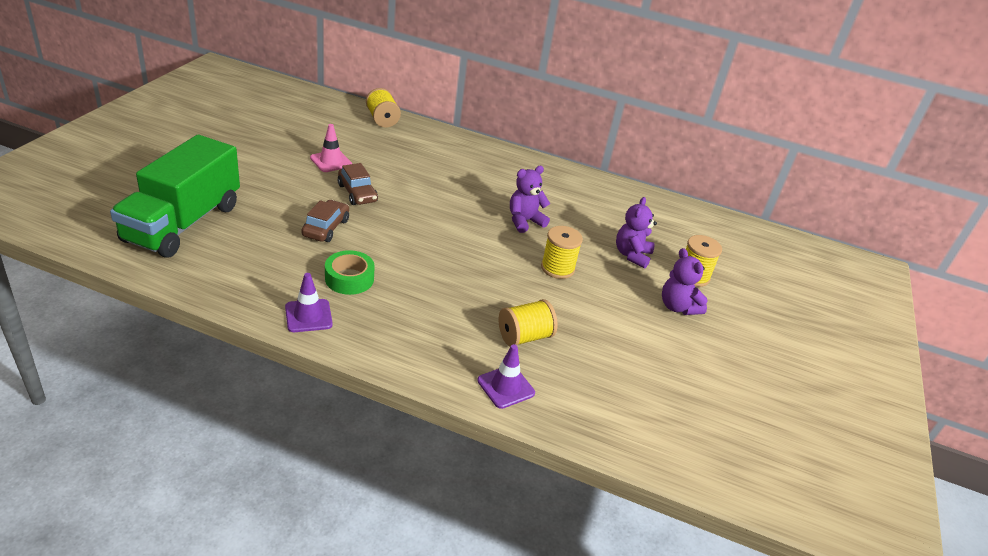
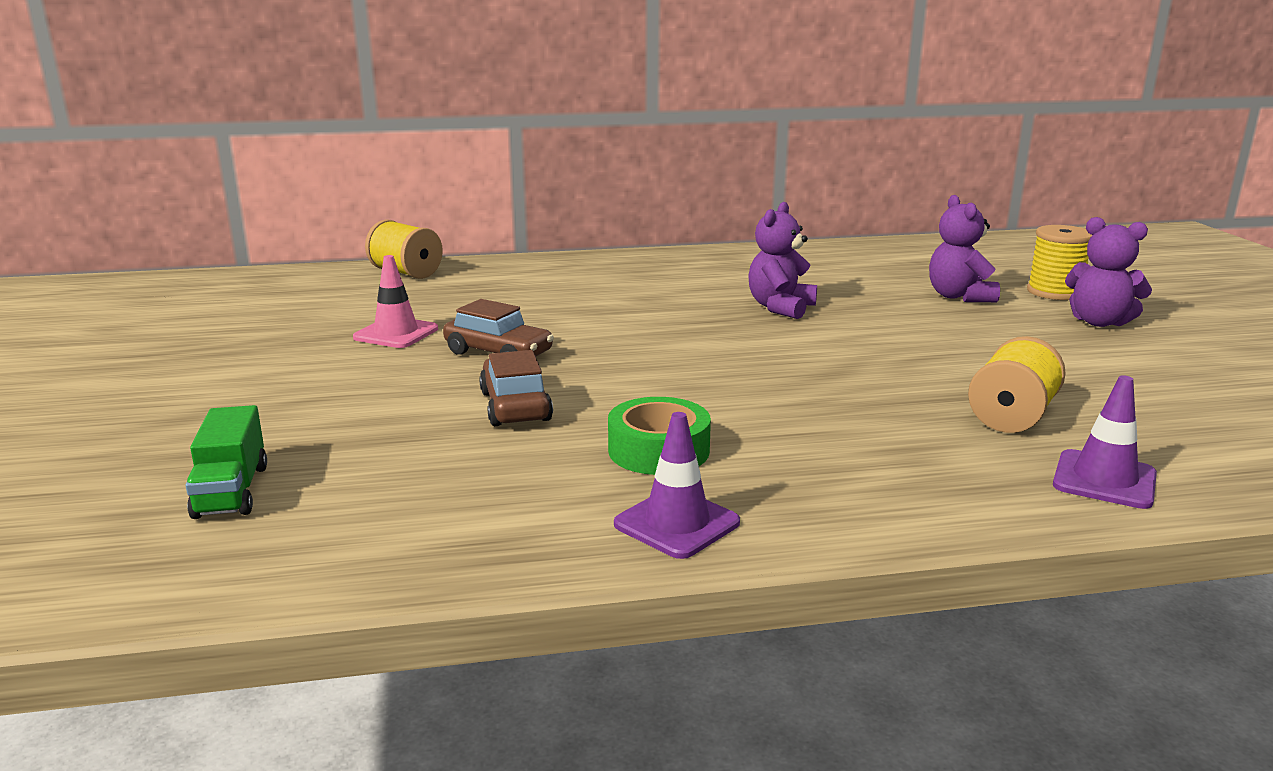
camera: 25 degrees left, 15 degrees down
green truck [110,135,240,257] -> green truck [185,405,267,519], size x0.42
yellow spool [541,226,583,279] -> none

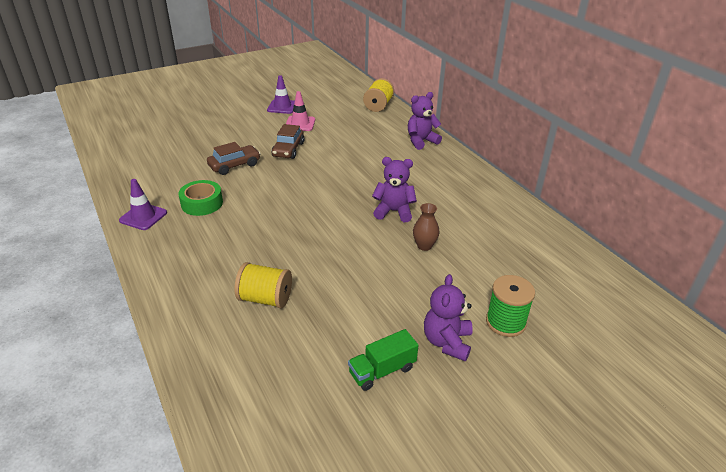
camera: 70 degrees right, 15 degrees up
green truck [185,405,267,519] -> green truck moved to [348,329,419,391]
purple teddy bear [929,195,1000,302] -> purple teddy bear moved to [408,92,442,150]
yellow spool [1027,225,1092,300] -> green spool [486,275,535,337]
purple traffic cone [1053,375,1157,509] -> purple traffic cone moved to [267,75,295,114]
none -> brown vase [413,203,439,251]

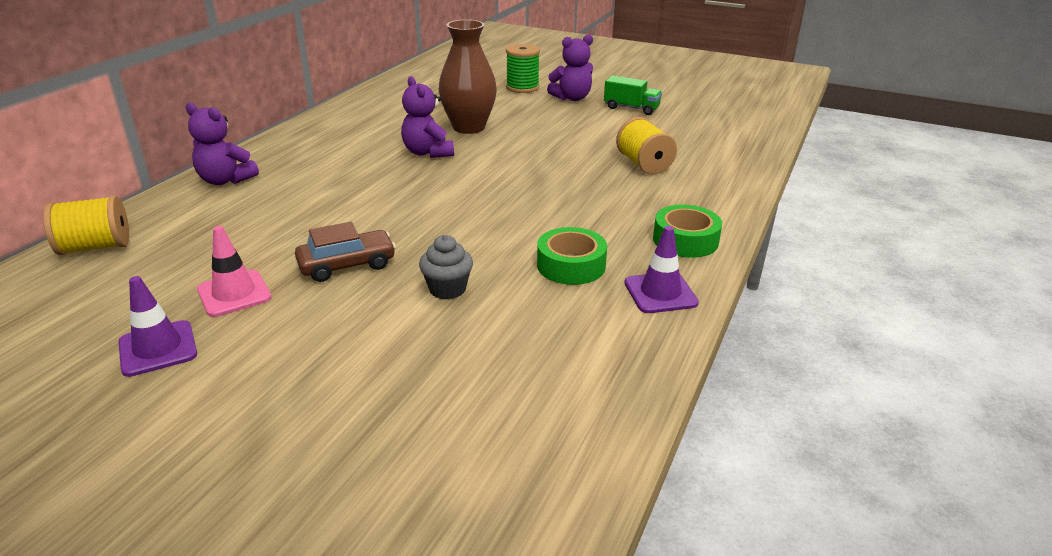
camera: 125 degrees left, 5 degrees down
brown car [207,142,261,175] -> grey cupcake [419,235,473,300]
brown vase [413,203,439,251] -> brown vase [439,20,497,134], size x1.96
none -> green tape [653,205,722,258]

